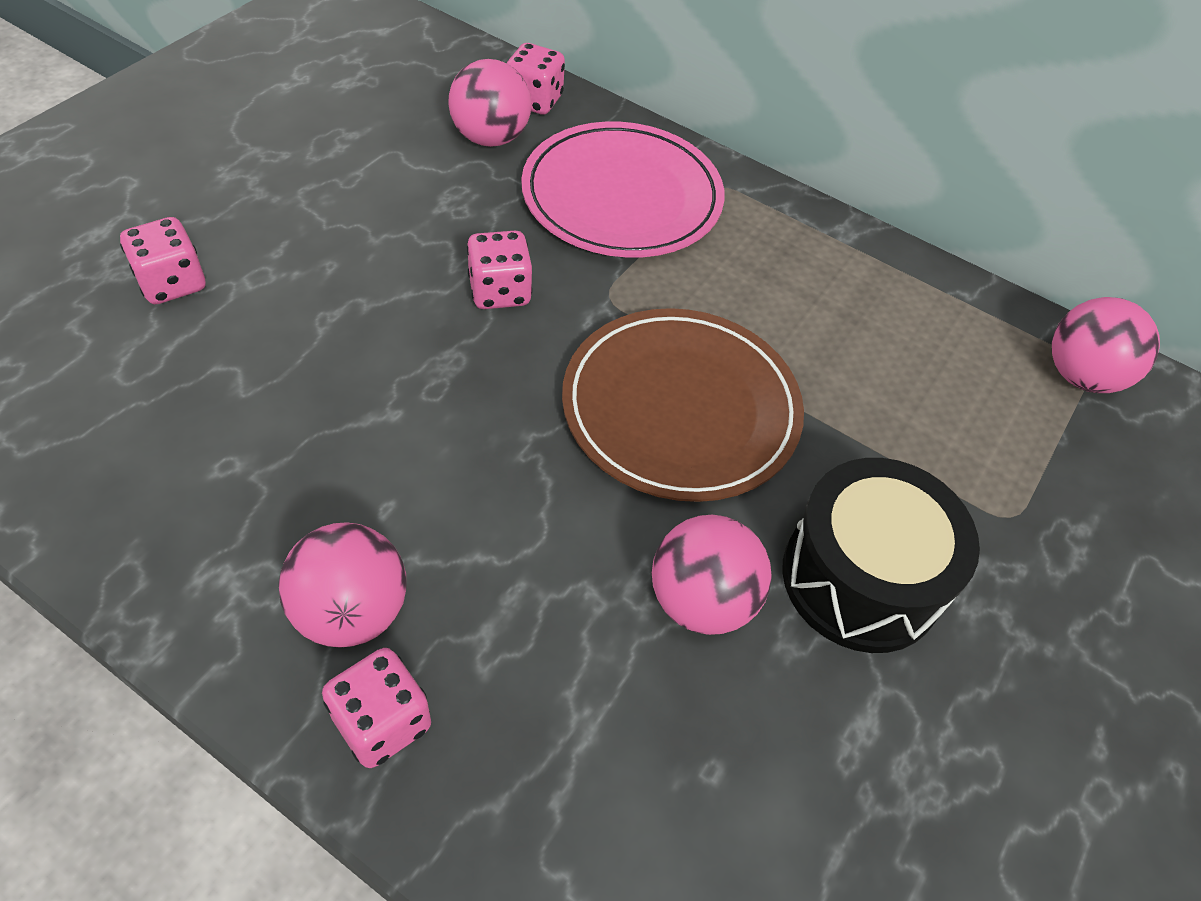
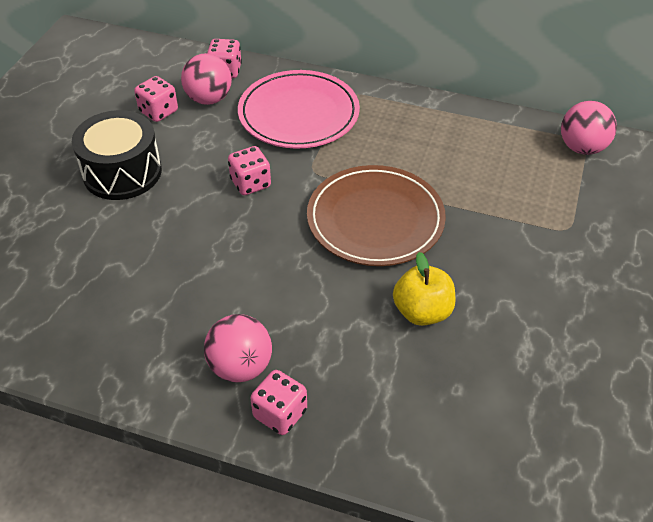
camera: 10 degrees left, 5 degrees down
pink dice [120,217,205,304] -> pink dice moved to [134,76,178,122]
pink ball [652,515,772,635] -> yellow apple [393,252,455,326]
black drum [782,458,980,653] -> black drum moved to [72,110,162,200]

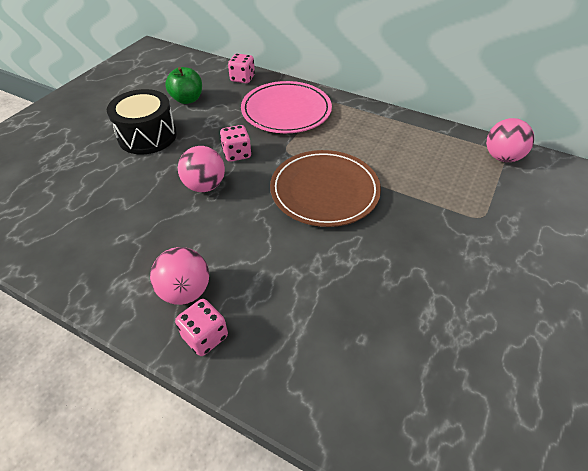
camera: 10 degrees right, 0 degrees up
pink dice [134,76,178,122] -> green apple [165,67,202,104]
pink ball [181,53,232,105] -> pink ball moved to [178,146,225,192]
yellow apple [393,252,455,326] -> none

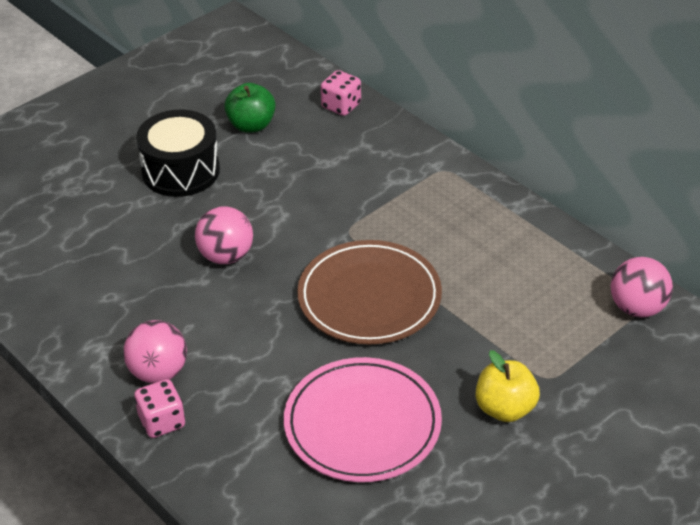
camera: 20 degrees right, 5 degrees down
pink dice [220,125,252,162] -> none
pink plate [241,81,332,133] -> pink plate moved to [284,357,442,482]
none -> yellow apple [476,350,540,422]

